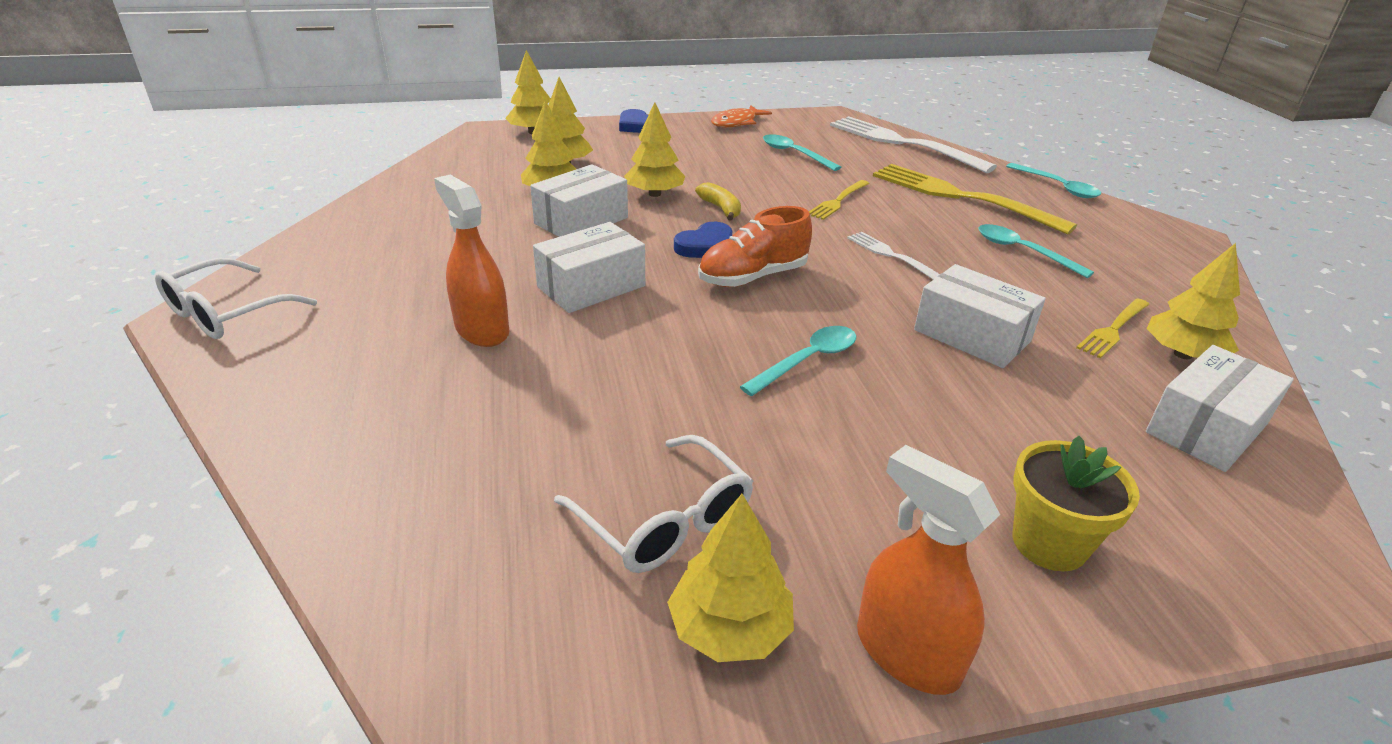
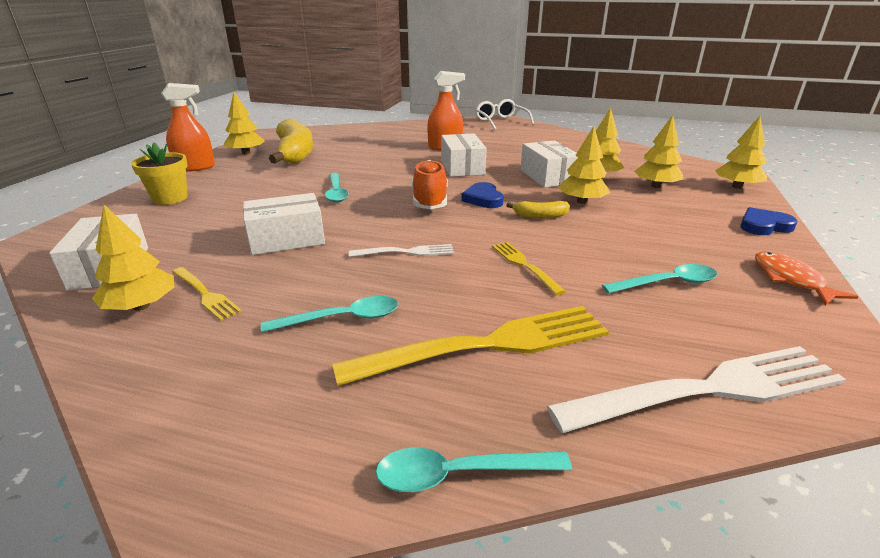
camera: 120 degrees right, 5 degrees down
white glasses [554,435,753,573] -> yellow banana [269,119,313,164]
yellow fork [1076,298,1150,359] -> yellow fork turned 150 degrees clockwise [172,267,242,321]

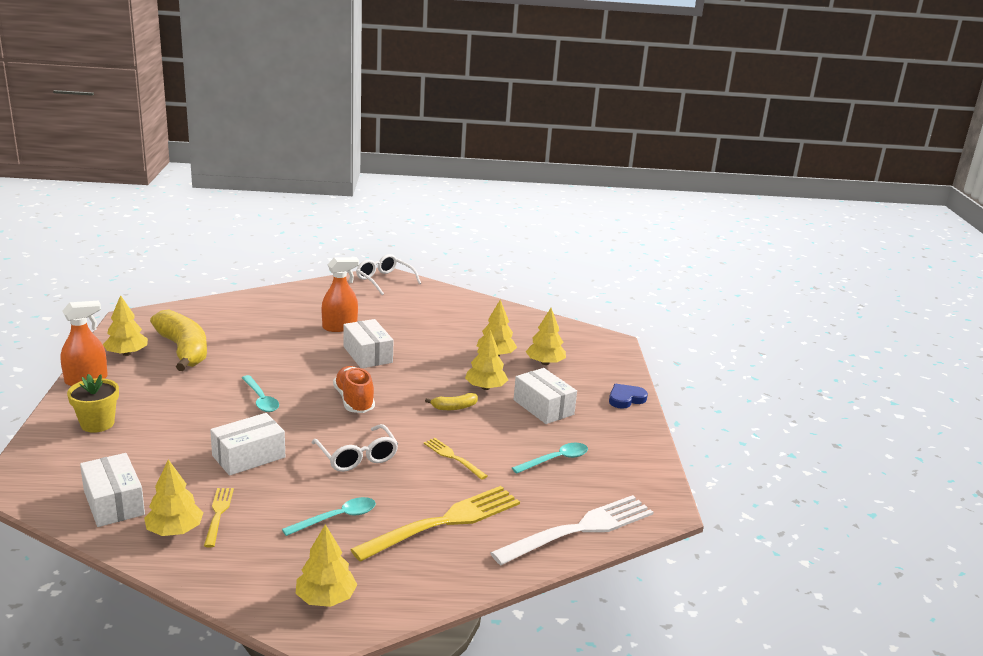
camera: 20 degrees left, 5 degrees down
yellow fork [172,267,242,321] -> yellow fork turned 120 degrees counterclockwise [204,488,234,547]
white fork [349,244,454,257] -> white glasses [312,424,398,472]
turquoise spoon [376,448,572,492] -> none
blue heart [461,182,504,208] -> none
white box [520,141,578,188] -> white box moved to [514,368,577,424]
yellow tree [715,116,767,189] -> yellow tree moved to [296,524,358,607]
orange fish [755,251,858,306] -> none

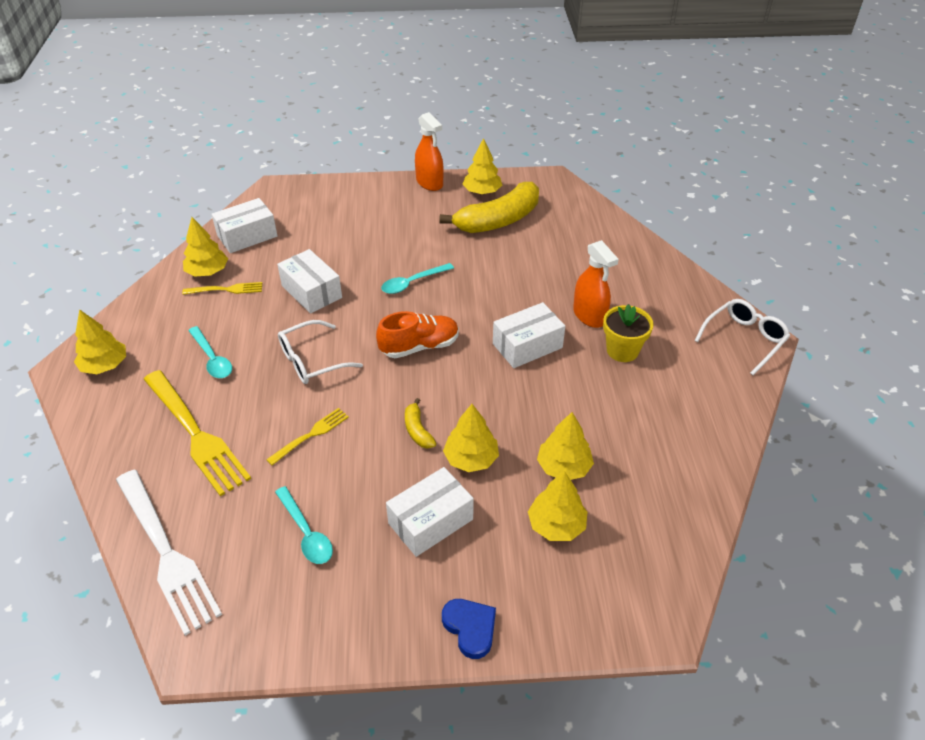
camera: 90 degrees right, 20 degrees up
yellow flower pot [67,374,119,433] -> yellow flower pot moved to [603,304,654,362]

